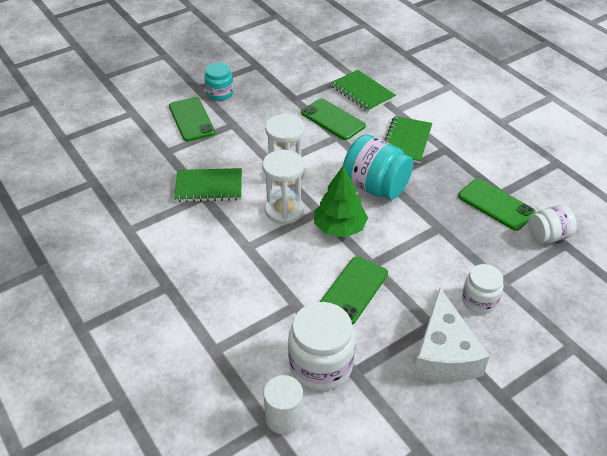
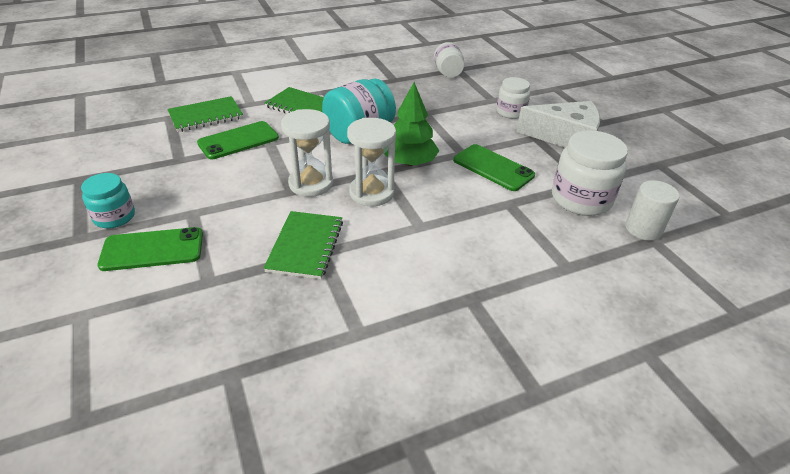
camera: 80 degrees left, 5 degrees down
green phone [458,179,536,231] -> none

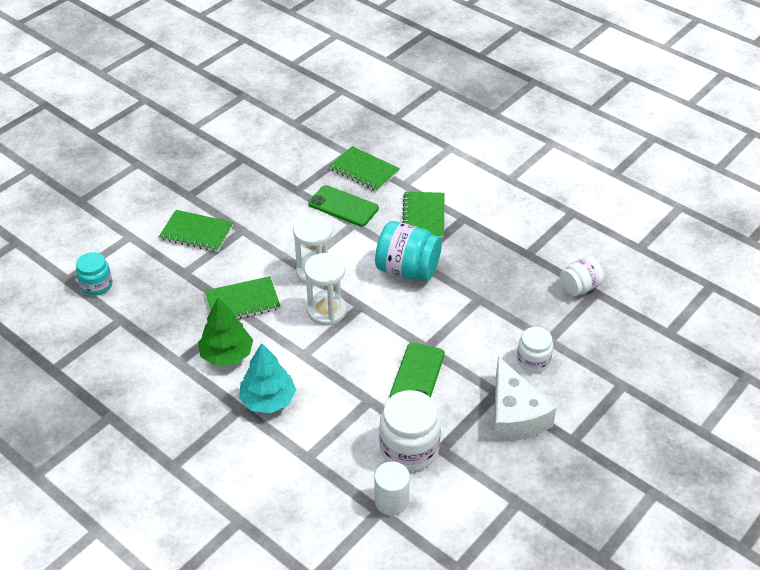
camera: 65 degrees right, 5 degrees up
turquoise jar [81,173,135,228] -> turquoise jar moved to [76,252,112,296]
green phone [98,227,203,271] -> green notebook [159,210,234,252]
green tree [384,82,439,166] -> green tree moved to [198,298,253,366]
none -> turquoise tree [239,343,296,413]

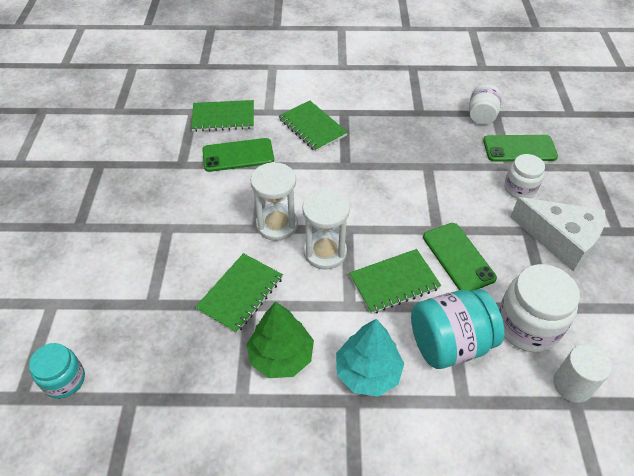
camera: 40 degrees left, 5 degrees up
green notebook [159,210,234,252] -> green notebook moved to [349,249,441,314]
turquoise jar [375,221,442,281] -> turquoise jar moved to [411,289,504,369]
none -> green phone [483,135,558,162]

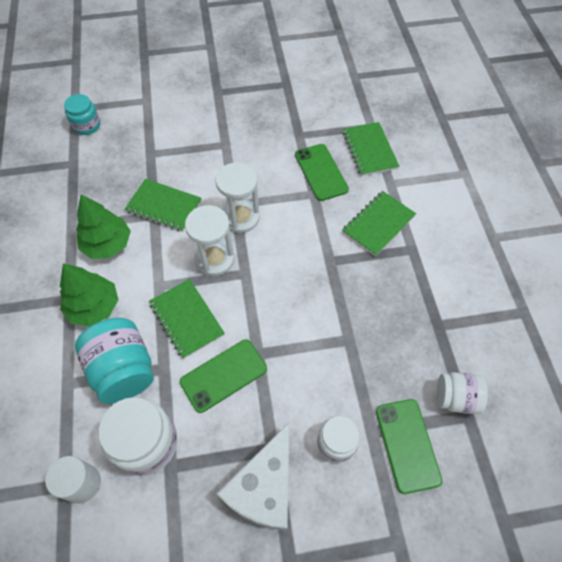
camera: 80 degrees right, 10 degrees up
turquoise tree [336,319,404,397] -> green tree [60,263,118,327]

